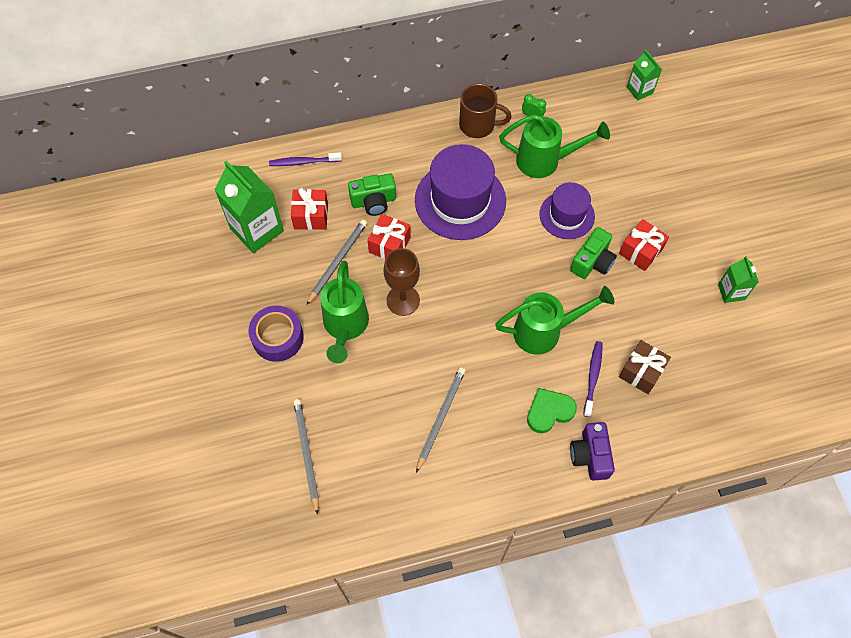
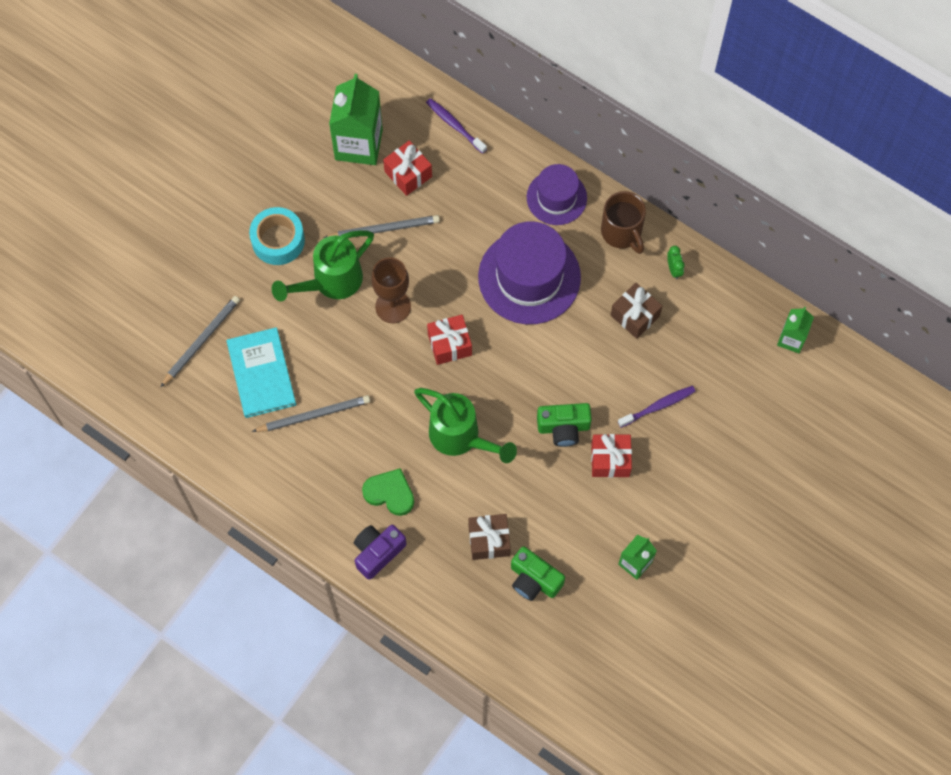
camera: 50 degrees right, 5 degrees up
purple tape [248,306,304,362] -> turquoise tape [249,207,305,265]
green camera [348,173,396,216] -> green camera moved to [511,546,565,601]
red gift [367,214,411,259] -> red gift moved to [427,315,472,365]
green watering can [499,114,610,178] -> brown gift [610,283,662,339]
purple hat [540,182,595,239] -> purple hat moved to [527,164,587,225]
purple toothbrush [583,341,603,417] -> purple toothbrush moved to [618,386,696,428]
none -> turquoise book [227,327,296,418]

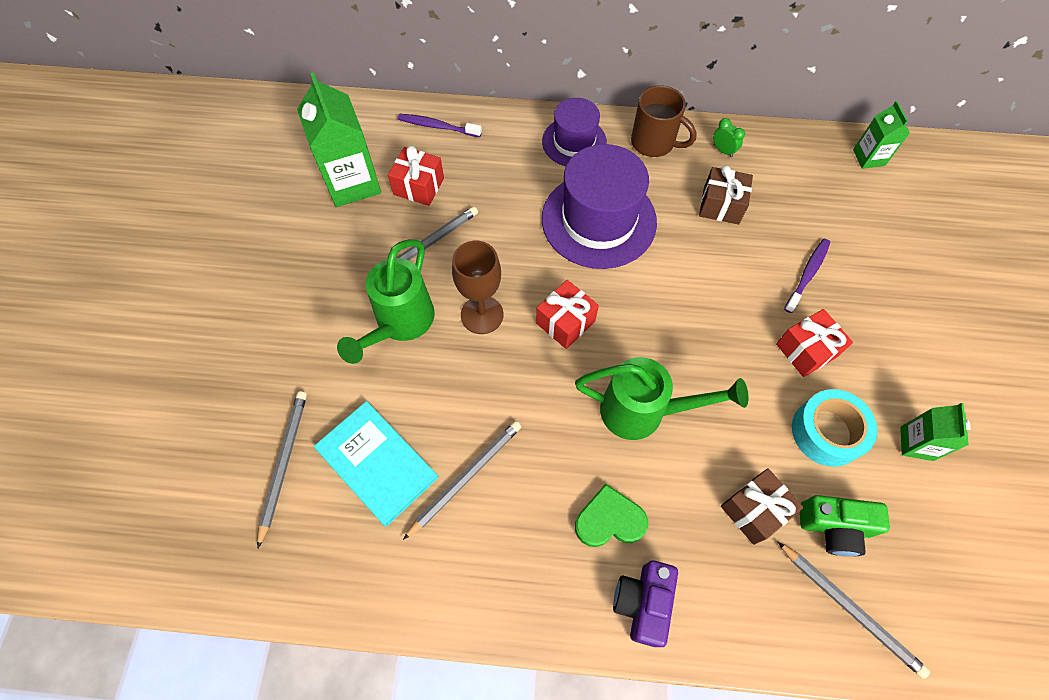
camera: 30 degrees left, 5 degrees down
turquoise tape [249,207,305,265] -> turquoise tape moved to [792,389,878,467]
green camera [537,403,592,447] -> none
none -> grey pencil [778,542,930,679]

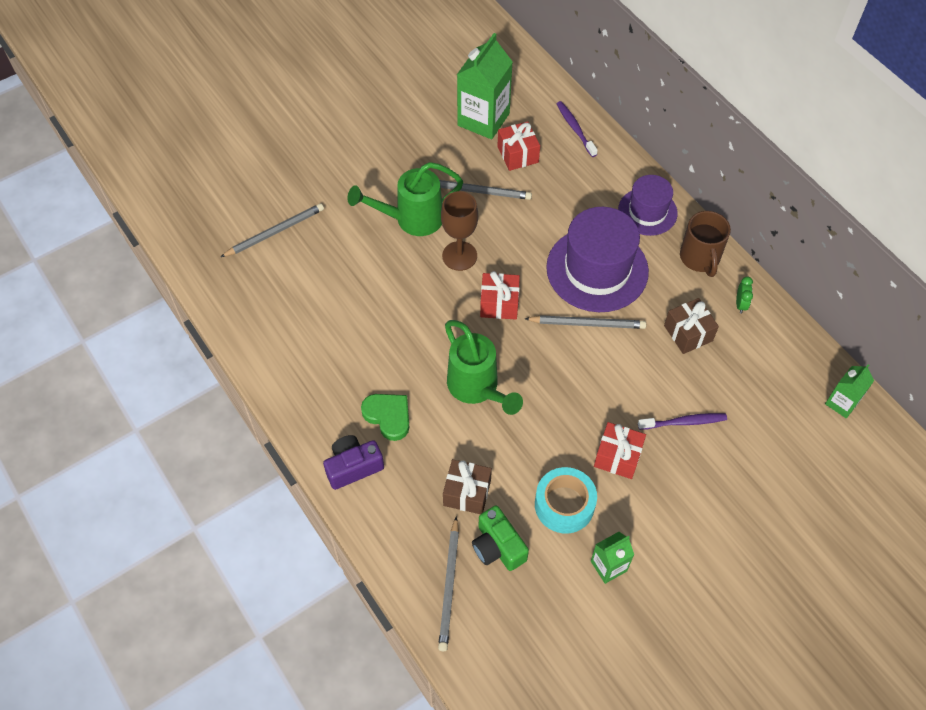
camera: 50 degrees right, 5 degrees down
turquoise book [314,401,439,527] -> none
grey pencil [403,421,521,540] -> grey pencil moved to [524,315,646,329]

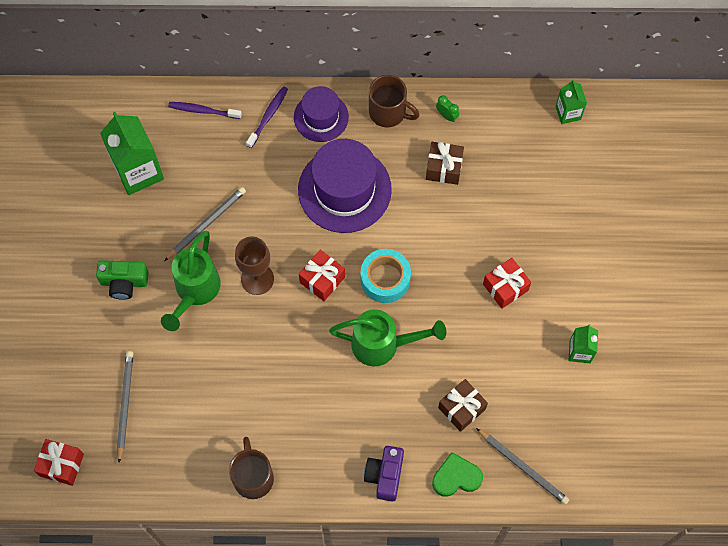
camera: 55 degrees left, 10 degrees up
green heart [361,394,409,441] -> green heart moved to [432,452,483,497]
green camera [472,505,529,571] -> green camera moved to [96,260,149,300]
red gift [497,121,540,171] -> red gift moved to [34,439,84,486]
grey pencil [524,315,646,329] -> none
turquoise tape [535,467,597,533] -> turquoise tape moved to [361,249,411,303]
purple toothbrush [638,413,727,430] -> purple toothbrush moved to [246,86,288,148]
none -> brown mug [229,437,274,499]

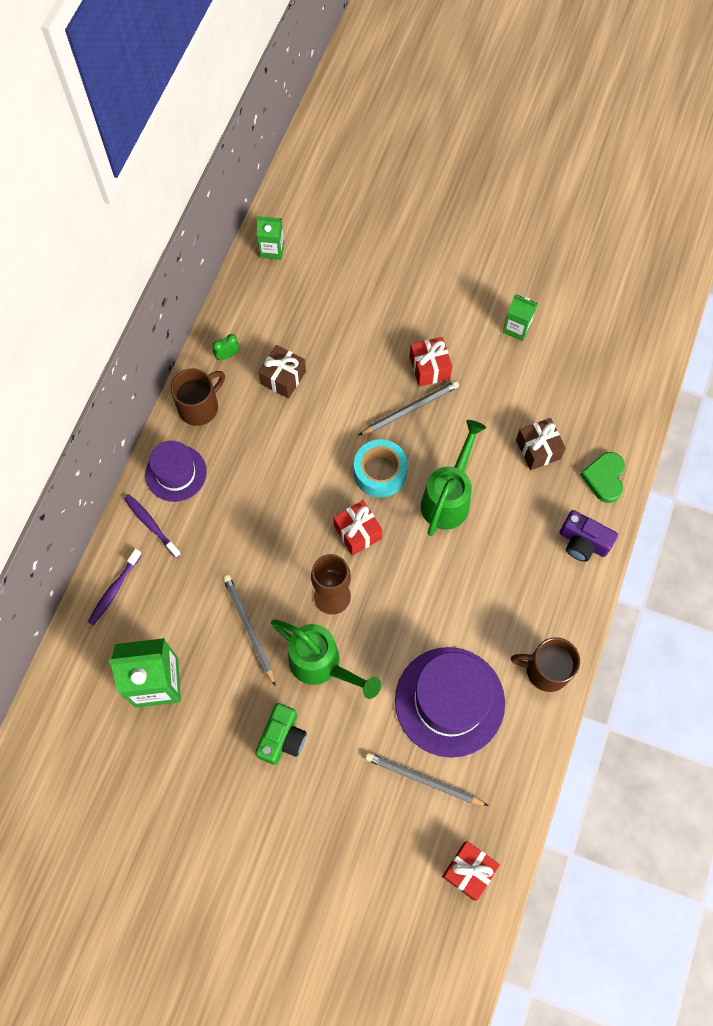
camera: 70 degrees left, 0 degrees up
purple hat [298,139,392,233] -> purple hat moved to [395,647,505,758]
grey pencil [476,428,569,505] -> grey pencil moved to [358,381,459,436]

